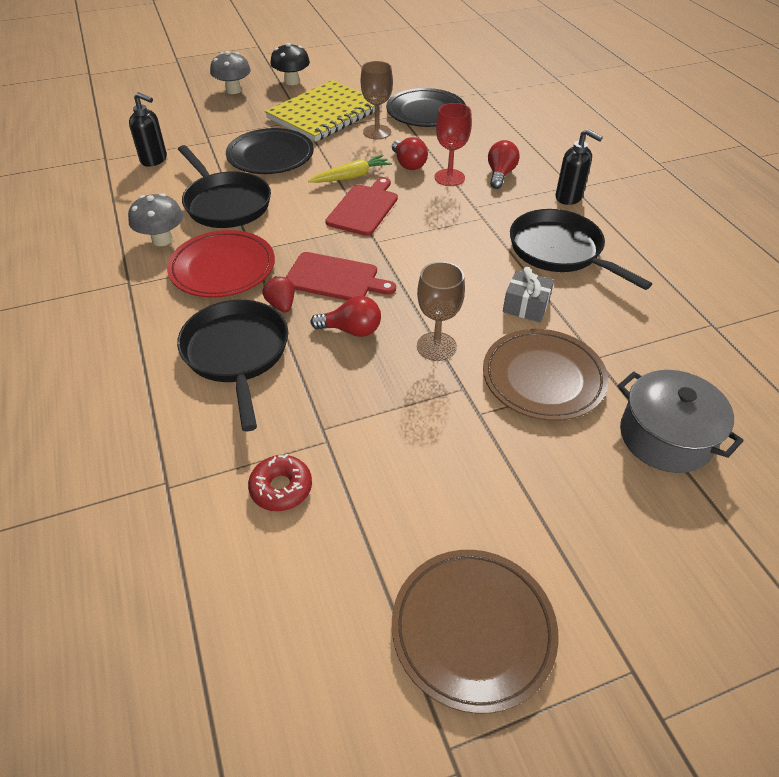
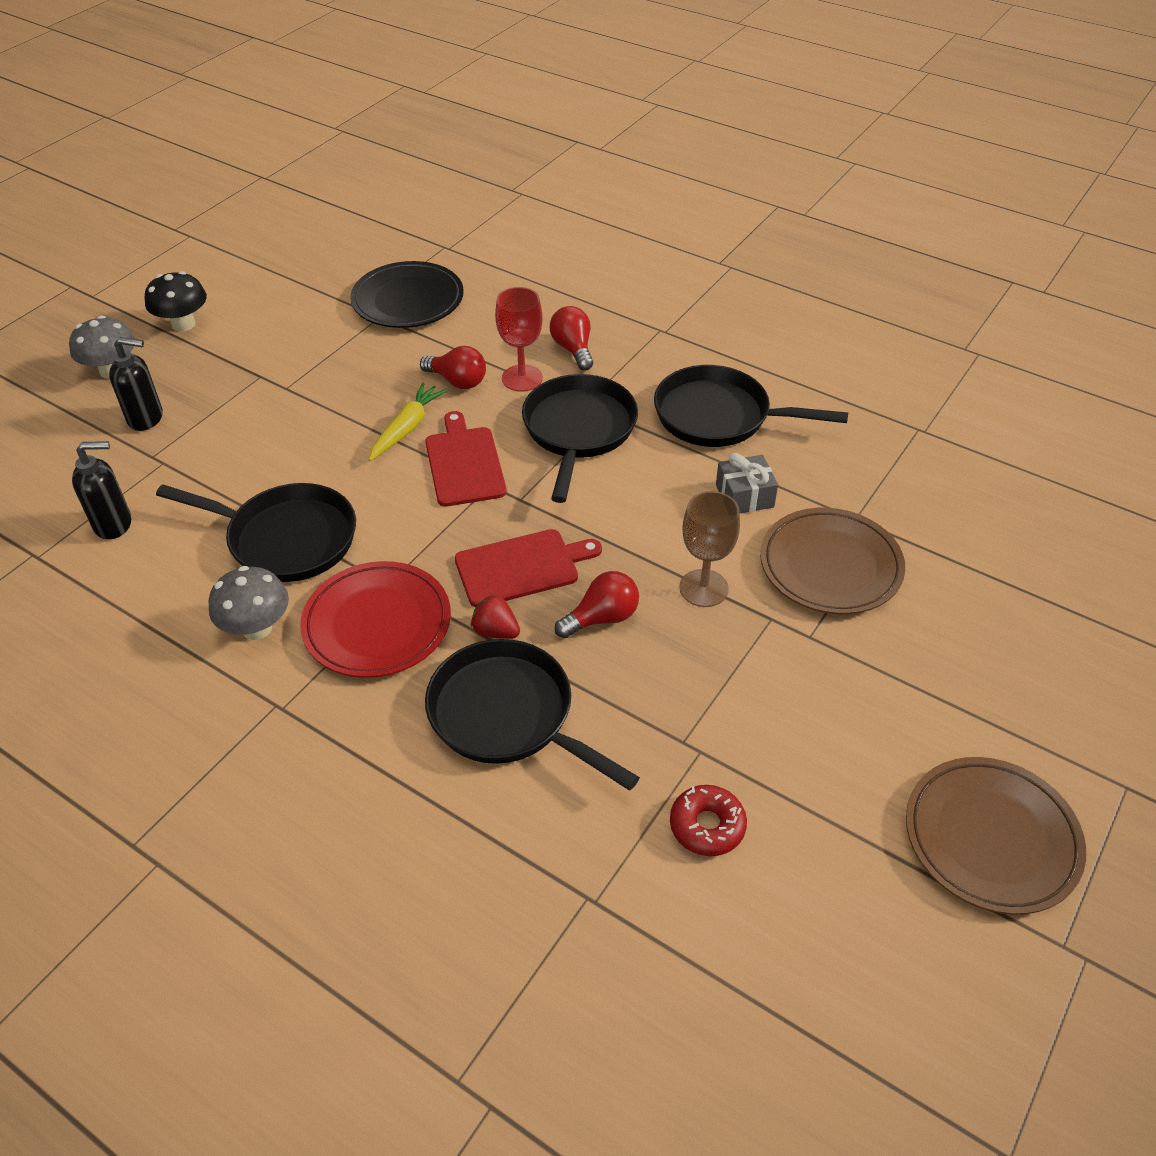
camera: 35 degrees left, 0 degrees up
black plate [226,128,314,174] -> none
yellow notebook [265,80,382,142] -> none
brown goblet [361,61,393,139] -> none
black soap dispenser [555,129,603,205] -> black soap dispenser moved to [109,337,163,431]
grey pot [617,370,743,473] -> none
none -> black pan [522,374,638,503]

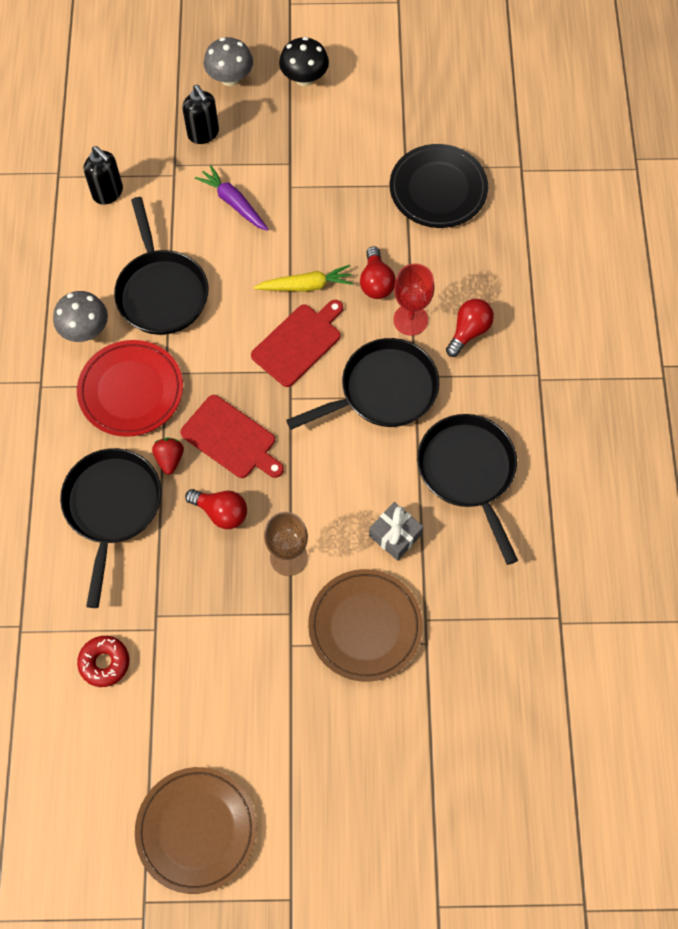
camera: 55 degrees right, 20 degrees up
none -> purple carrot [195,165,269,231]

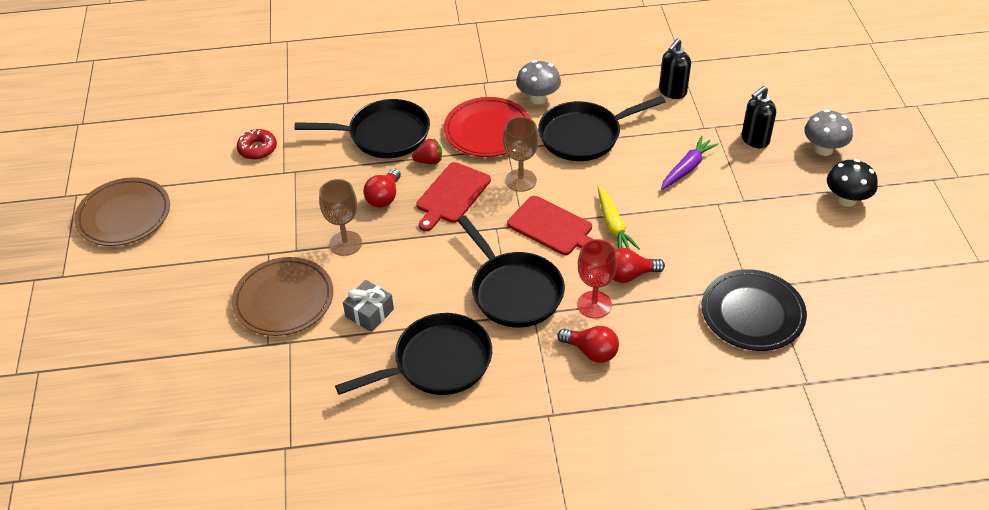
camera: 85 degrees right, 20 degrees down
none -> brown goblet [503,117,539,192]

